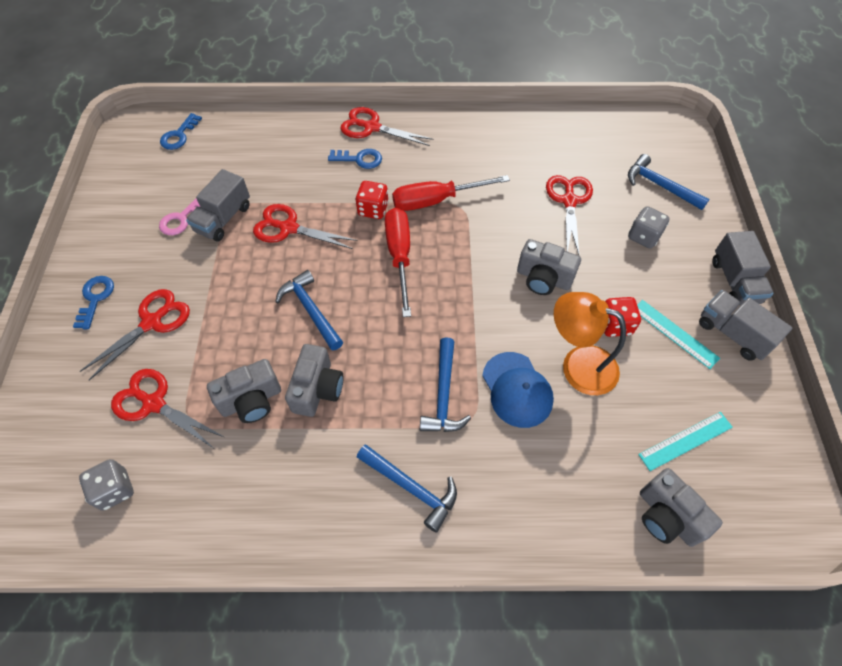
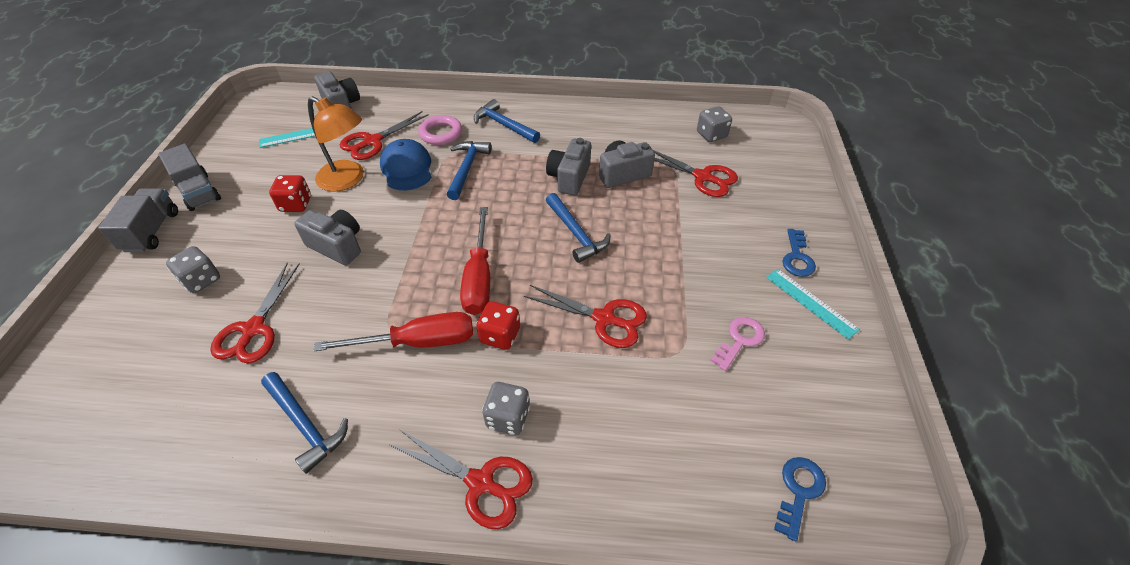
camera: 175 degrees left, 10 degrees down
red scissors [79,289,190,380] -> red scissors moved to [340,111,429,160]
grey truck [186,169,250,242] -> none
blue key [328,149,382,169] -> grey dice [482,382,530,435]
blue hammer [628,154,710,210] -> blue hammer moved to [261,372,348,474]
turquoise ruler [637,300,720,369] -> turquoise ruler moved to [766,269,860,340]
none -> pink ring [418,115,462,145]

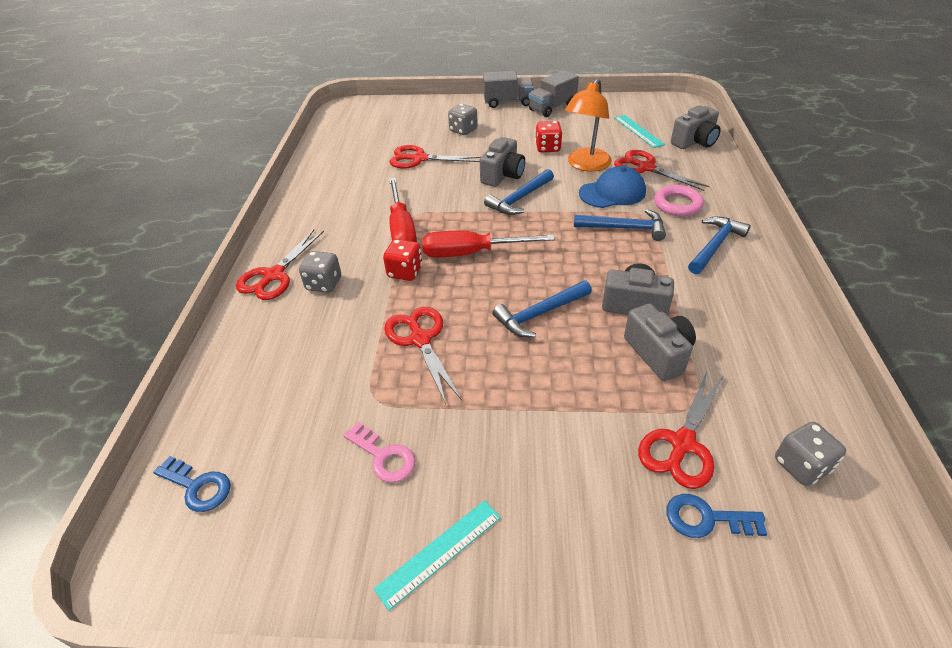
camera: 90 degrees right, 5 degrees down
blue hammer [261,372,348,474] -> blue hammer moved to [484,169,554,215]
red scissors [524,285,647,348] -> red scissors turned 135 degrees clockwise [384,307,461,404]
blue key [783,229,816,277] -> blue key moved to [666,494,767,538]

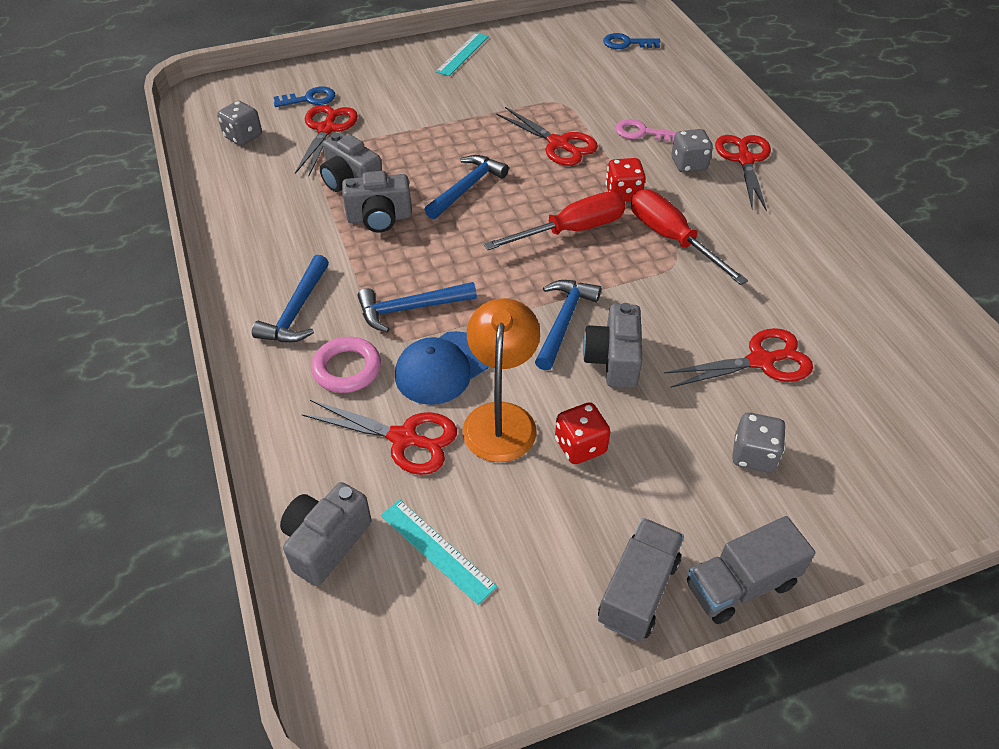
camera: 155 degrees right, 5 degrees up
pink key [343,422,416,483] -> pink key moved to [615,119,678,143]

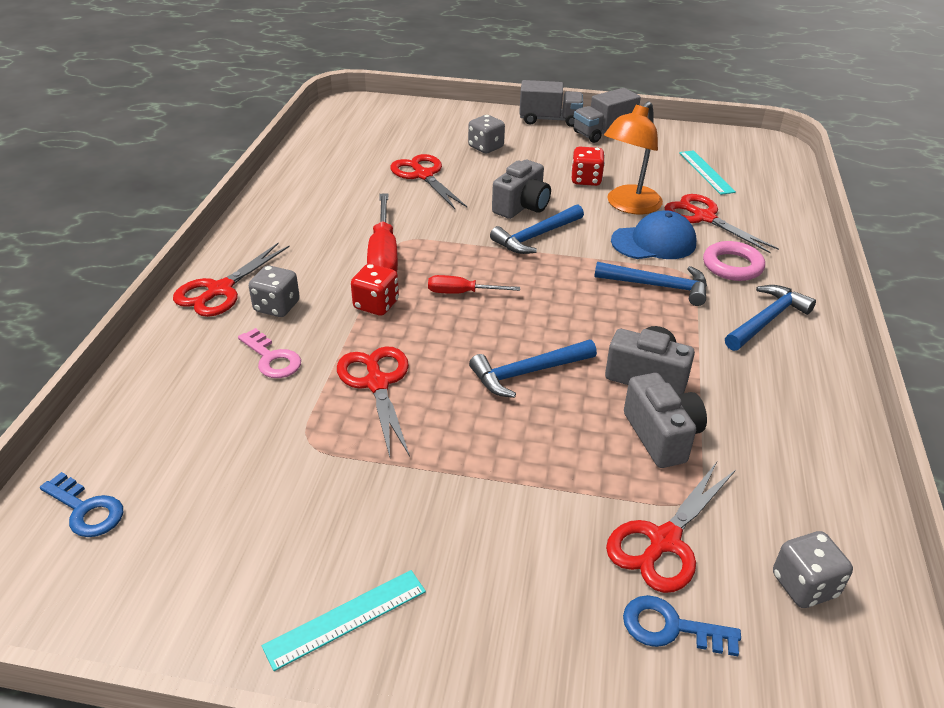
camera: 150 degrees left, 10 degrees down
grey camera [280,482,372,586] -> none
red screwdriver [484,192,626,250] -> red screwdriver [428,275,520,294], size x0.57
red scissors [664,328,813,388] -> red scissors turned 45 degrees clockwise [390,154,467,209]

